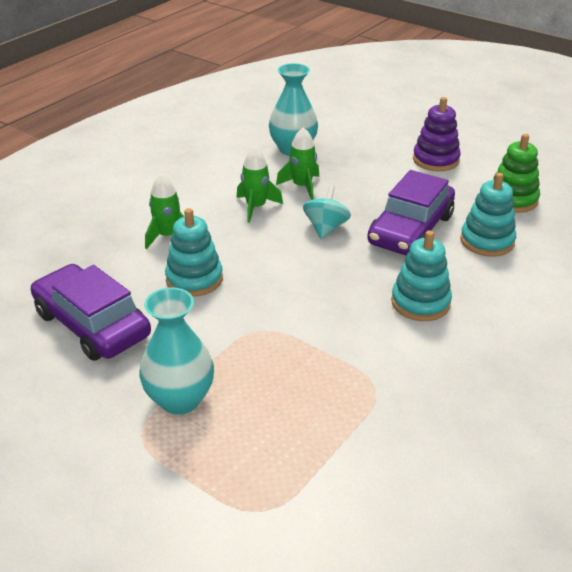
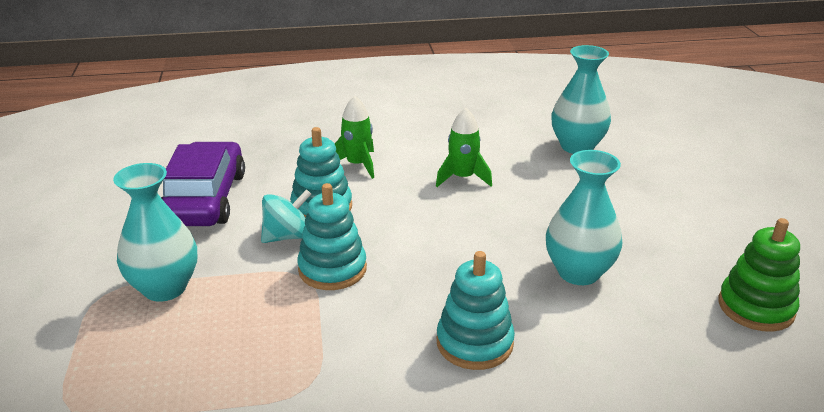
camera: 45 degrees right, 5 degrees down
green rocket [276,127,319,200] -> none
turquoise spinning top [303,185,351,239] -> turquoise spinning top moved to [261,189,311,243]
purple car [367,170,455,255] -> turquoise vase [546,150,623,285]
purple stacking toy [413,97,461,171] -> none
turquoise stacking toy [460,173,516,257] -> turquoise stacking toy moved to [297,183,367,290]

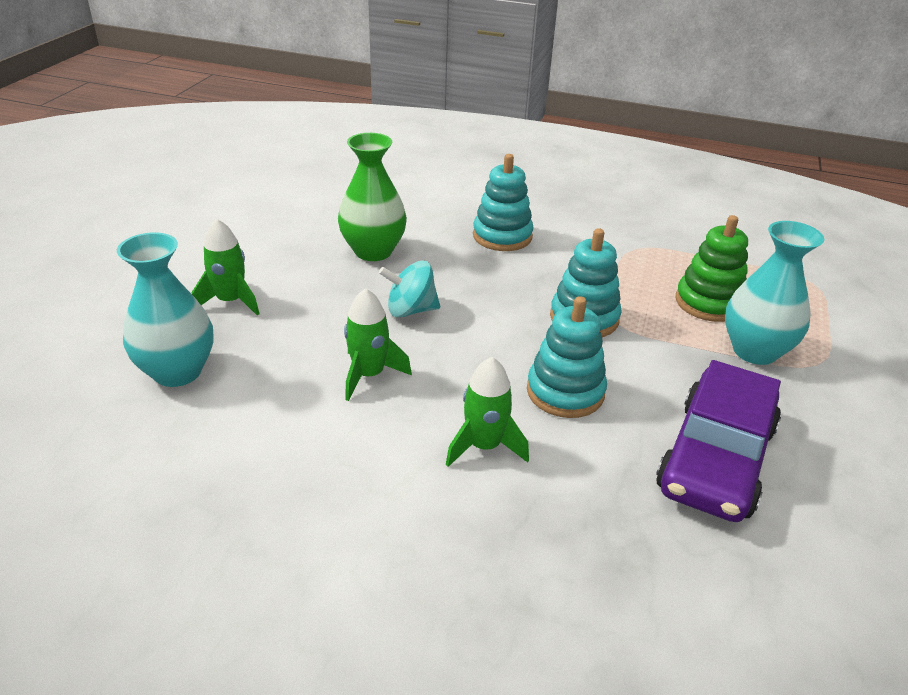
camera: 155 degrees left, 5 degrees up
turquoise spinning top [261,189,311,243] -> turquoise spinning top moved to [379,260,440,318]
turquoise vase [546,150,623,285] -> green vase [338,133,407,261]
green stacking toy [719,218,800,332] -> green stacking toy moved to [676,215,748,322]
none -> green rocket [191,218,259,316]

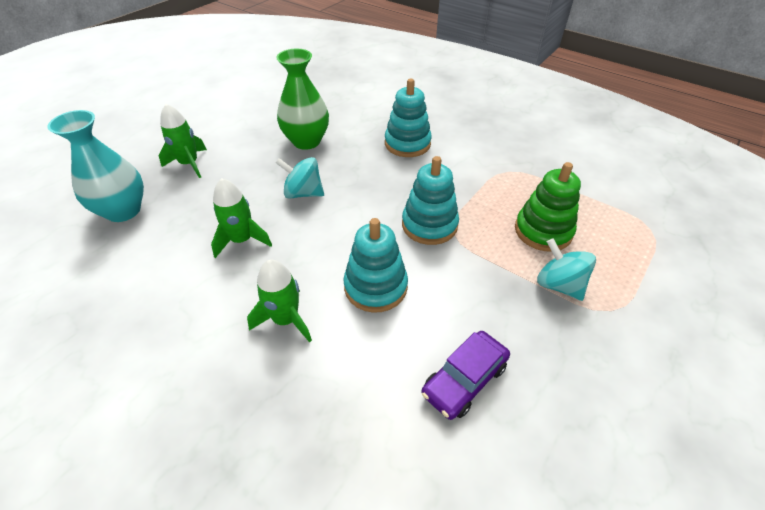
camera: 20 degrees right, 10 degrees up
purple car [656,360,781,522] -> purple car [421,331,510,420], size x0.58
turquoise vase [725,221,824,365] -> turquoise spinning top [537,238,596,301]

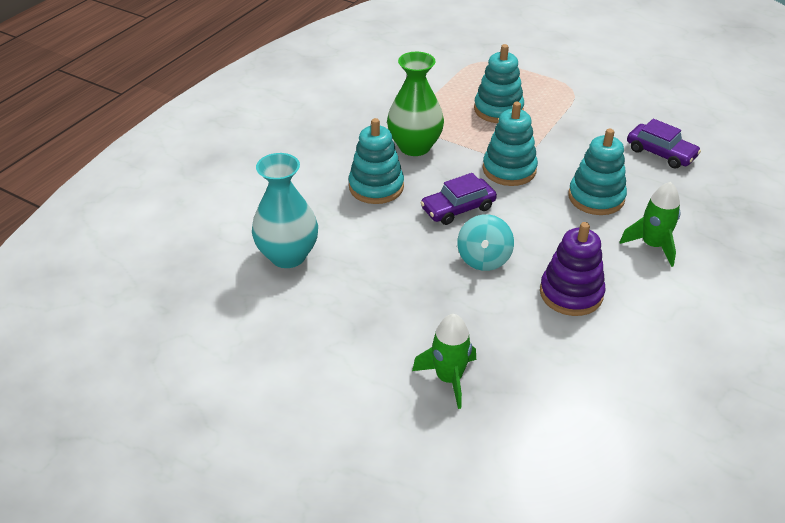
camera: 95 degrees left, 5 degrees down
turquoise vase [47,110,144,222] -> turquoise vase moved to [252,153,318,268]
green rocket [211,178,272,258] -> purple stacking toy [540,222,605,316]
green vase [276,49,329,150] -> green vase moved to [387,52,444,156]
green stacking toy [515,162,581,252] -> turquoise stacking toy [474,44,524,123]
turquoise spinning top [537,238,596,301] -> none
none -> purple car [420,173,497,225]

